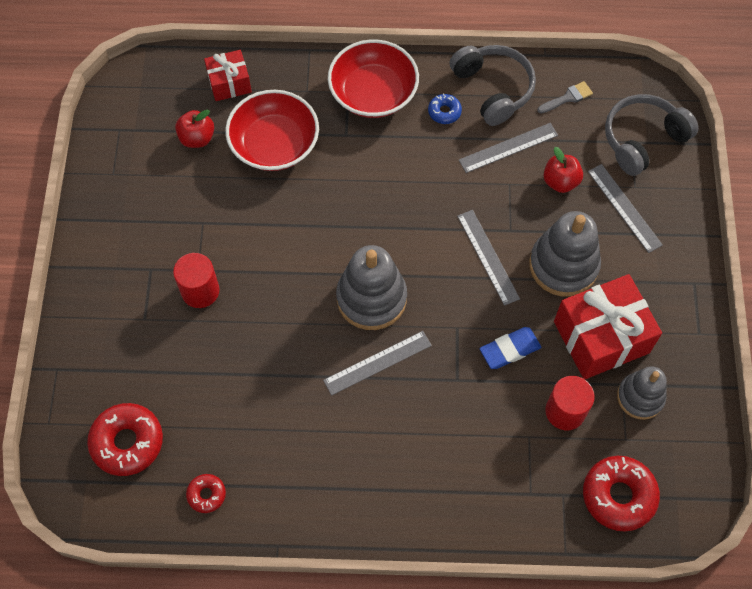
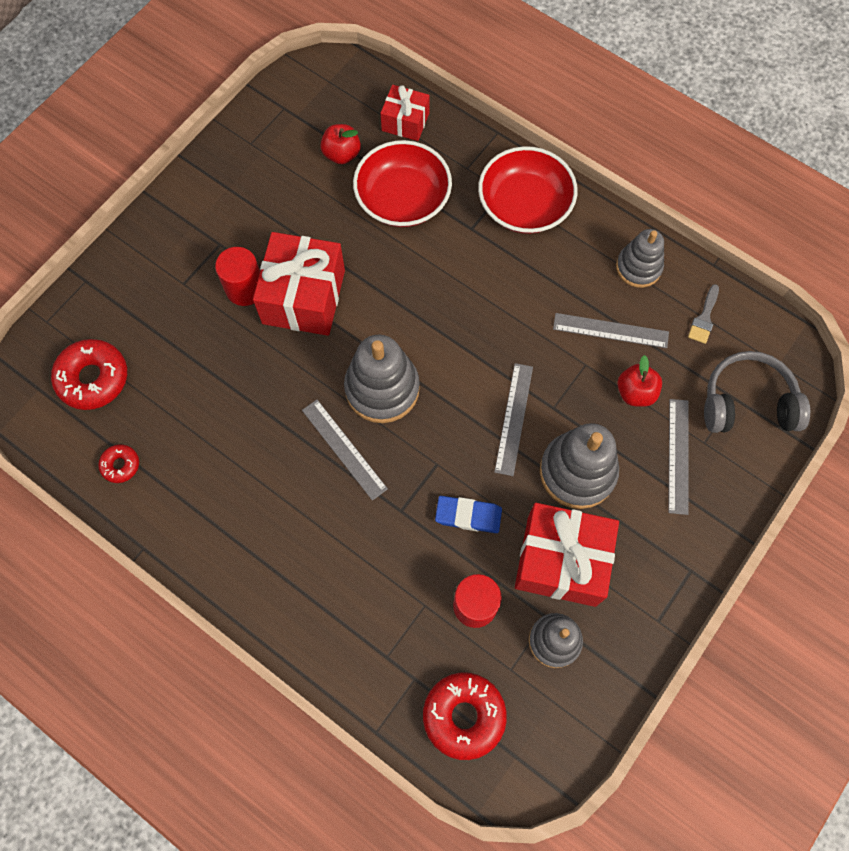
camera: 35 degrees right, 5 degrees up
grey ruler [323,331,432,396] -> grey ruler turned 45 degrees clockwise [302,400,388,501]
blue donut [428,93,462,124] -> none
grey headphones [449,45,536,126] -> grey stacking toy [616,229,664,288]
grey brush [537,81,593,114] -> grey brush turned 105 degrees clockwise [688,284,719,344]
none -> red gift [253,232,345,336]

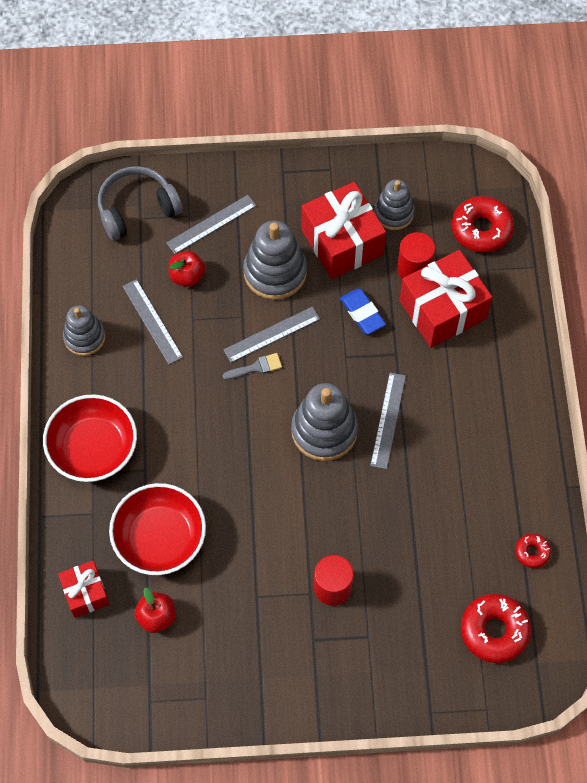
camera: 130 degrees left, 5 degrees down
red gift [253,232,345,336] -> red gift moved to [399,250,492,348]
grey brush [688,284,719,344] -> grey brush moved to [222,353,282,380]
grey headphones [704,351,810,433] -> grey headphones turned 105 degrees clockwise [98,166,183,241]

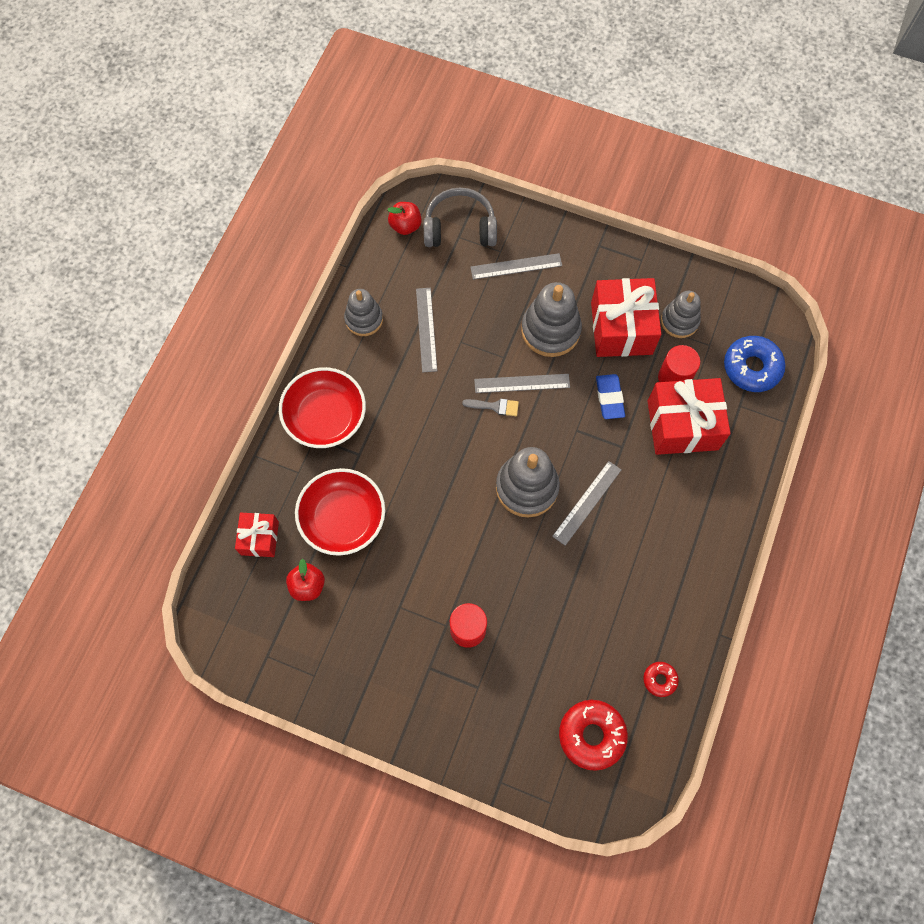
camera: 25 degrees right, 5 degrees up
red apple [169,251,205,287] -> red apple moved to [388,202,422,235]
red donut [452,196,514,253] -> blue donut [724,336,786,392]

